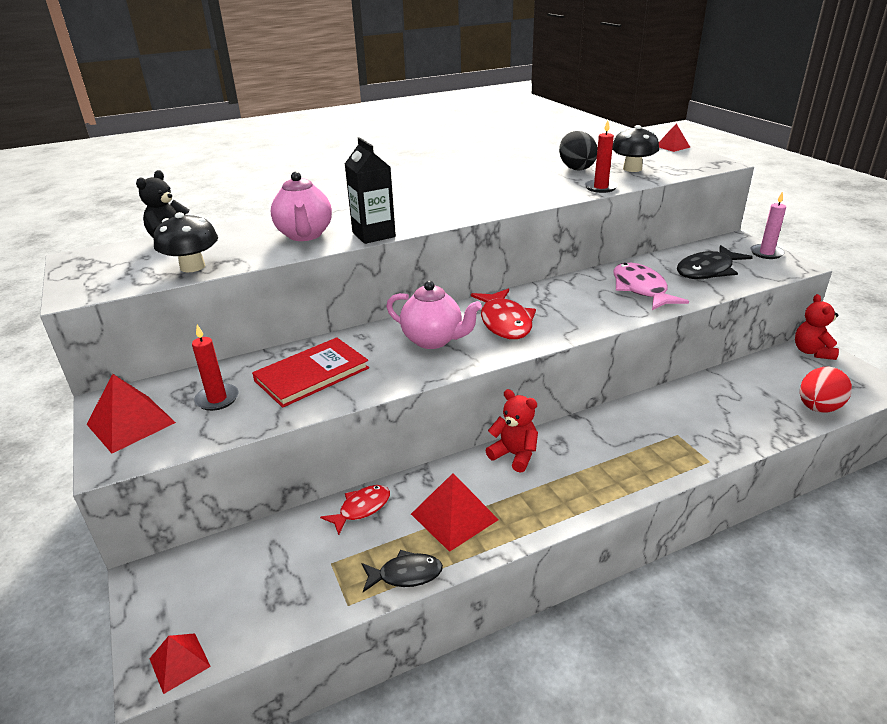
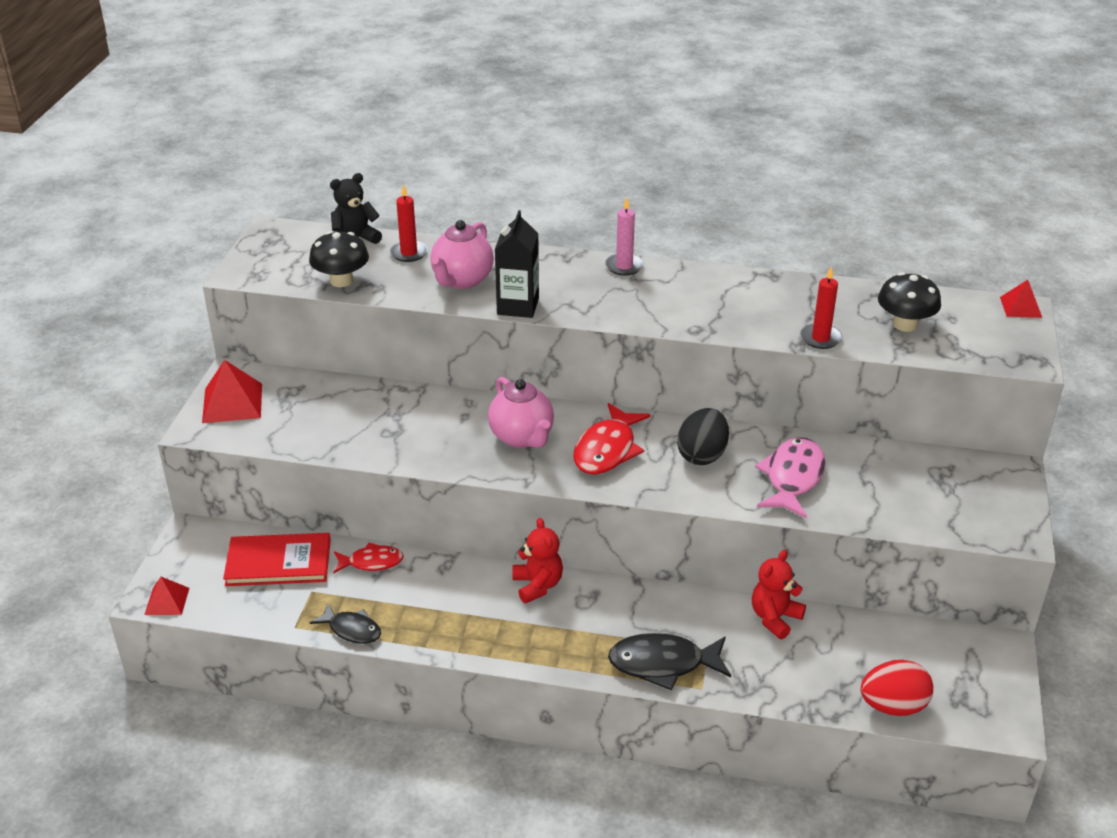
camera: 35 degrees right, 5 degrees up
red candle [192,325,238,411] -> red candle moved to [390,184,428,262]
red book [252,337,369,408] -> red book moved to [223,533,331,586]
red pyramid [411,473,499,552] -> none
black egg [559,131,598,170] -> black egg moved to [677,408,729,465]
black fish [677,245,753,279] -> black fish moved to [608,633,731,691]
pink candle [751,191,786,259] -> pink candle moved to [605,198,644,276]
red teddy bear [795,294,839,360] -> red teddy bear moved to [752,550,806,639]

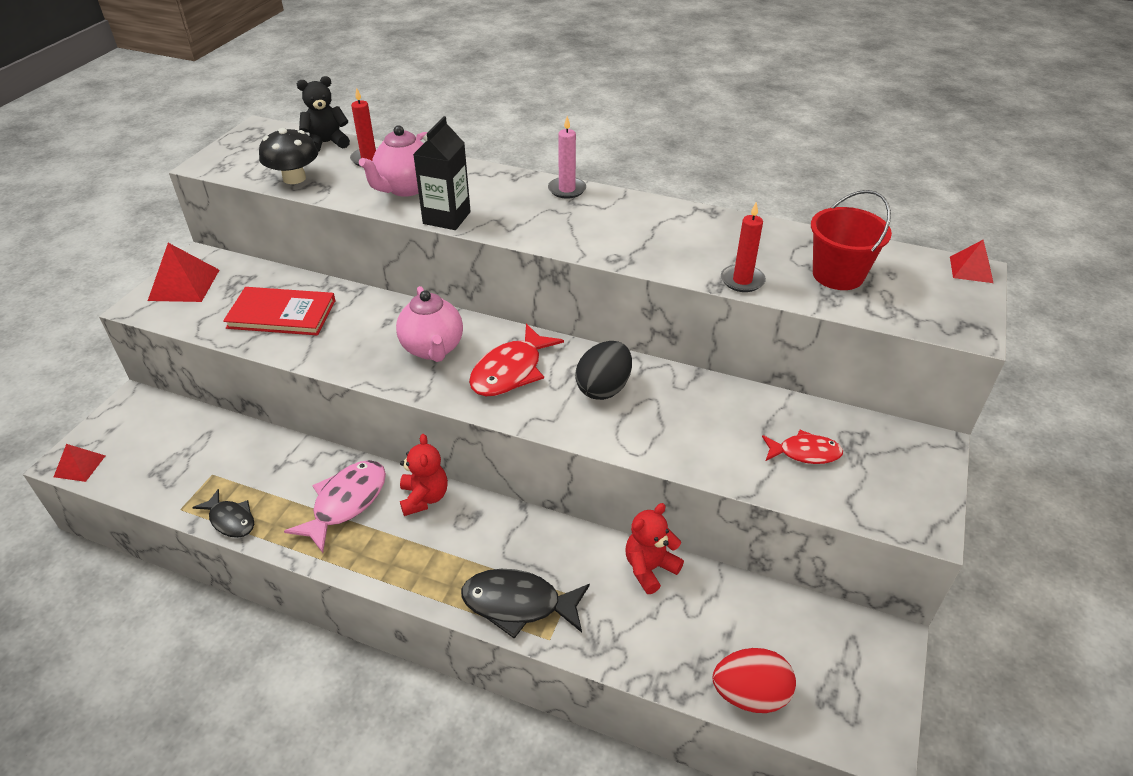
camera: 10 degrees right, 5 degrees up
red book [223,533,331,586] -> red book moved to [223,287,336,335]
red fish [333,543,404,573] -> red fish moved to [762,430,843,464]
pink fish [755,437,826,519] -> pink fish moved to [284,460,386,553]
black mushroom [878,272,941,332] -> red bucket [811,190,892,290]

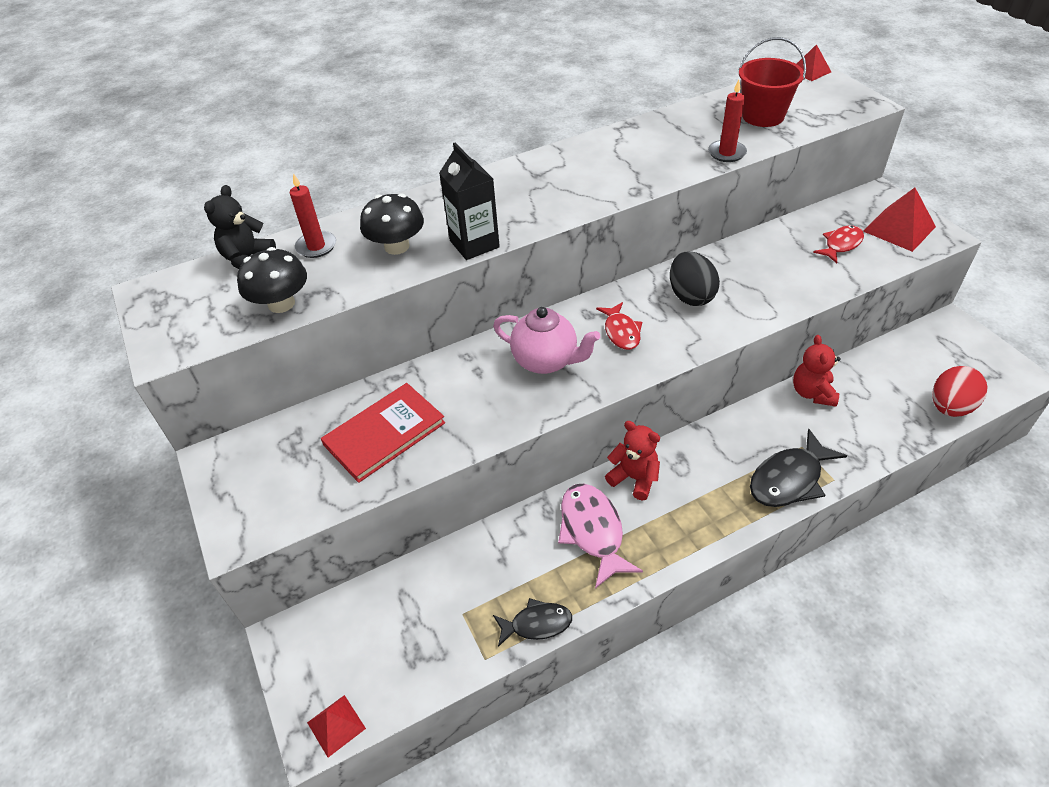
camera: 45 degrees left, 5 degrees up
red pyramid [148,243,219,302] -> red pyramid moved to [863,188,936,252]
pink teapot [359,125,427,197] -> black mushroom [360,193,424,255]
red fish [469,324,564,396] -> red fish [596,302,642,350], size x0.63
pink candle [548,116,586,199] -> none

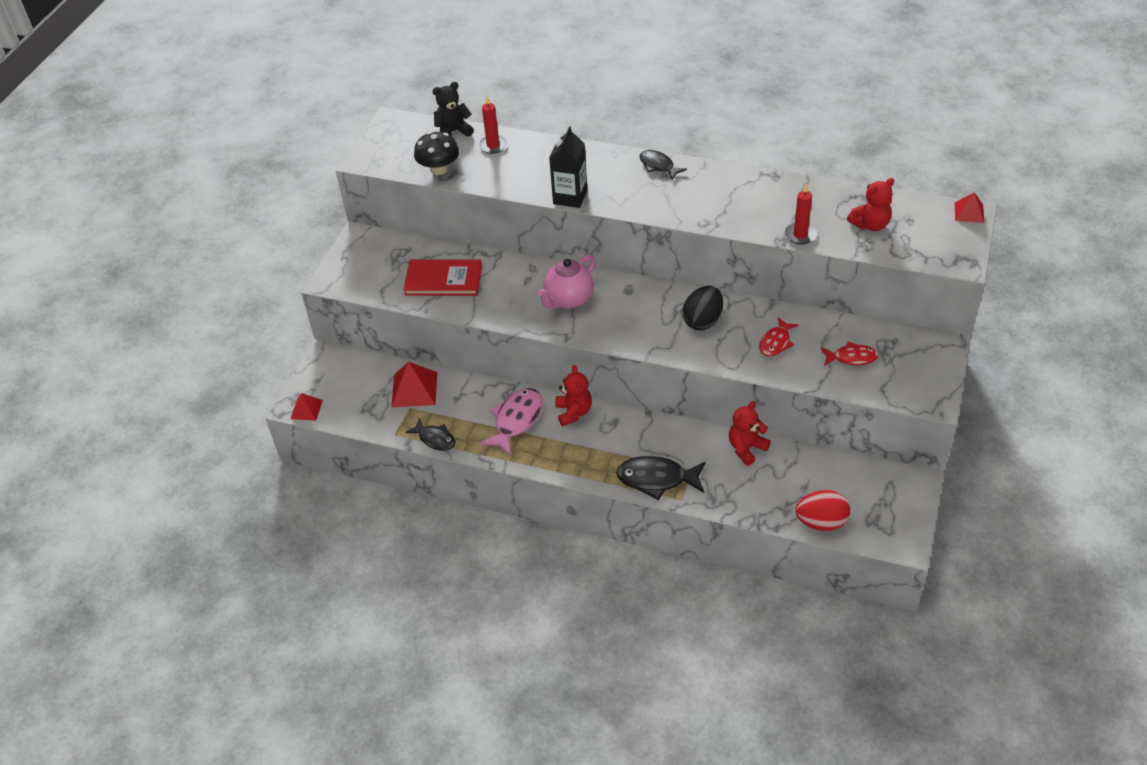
camera: 45 degrees right, 0 degrees up
black mushroom [360,193,424,255] -> none
pink teapot [493,307,600,374] -> pink teapot turned 60 degrees clockwise [537,255,595,309]
red fish [596,302,642,350] -> red fish moved to [759,317,799,357]
red bucket [739,37,806,127] -> red teddy bear [847,178,894,231]
red pyramid [863,188,936,252] -> red pyramid moved to [391,362,437,407]
none -> black fish [640,150,687,180]

